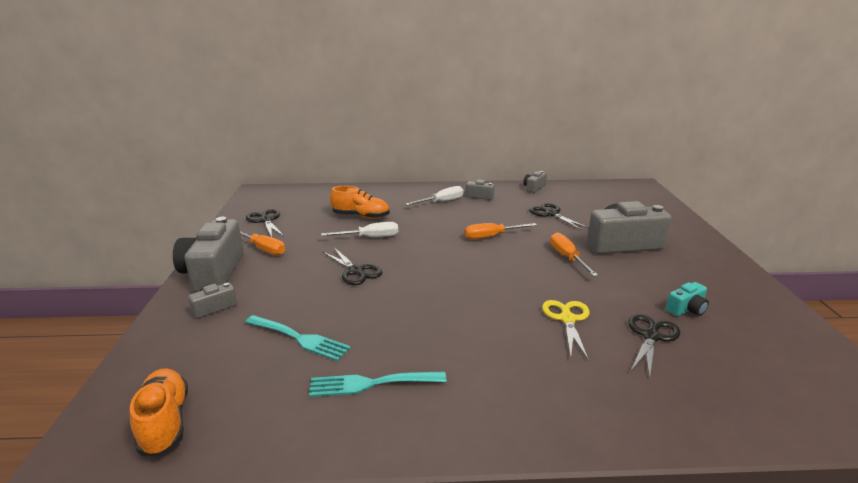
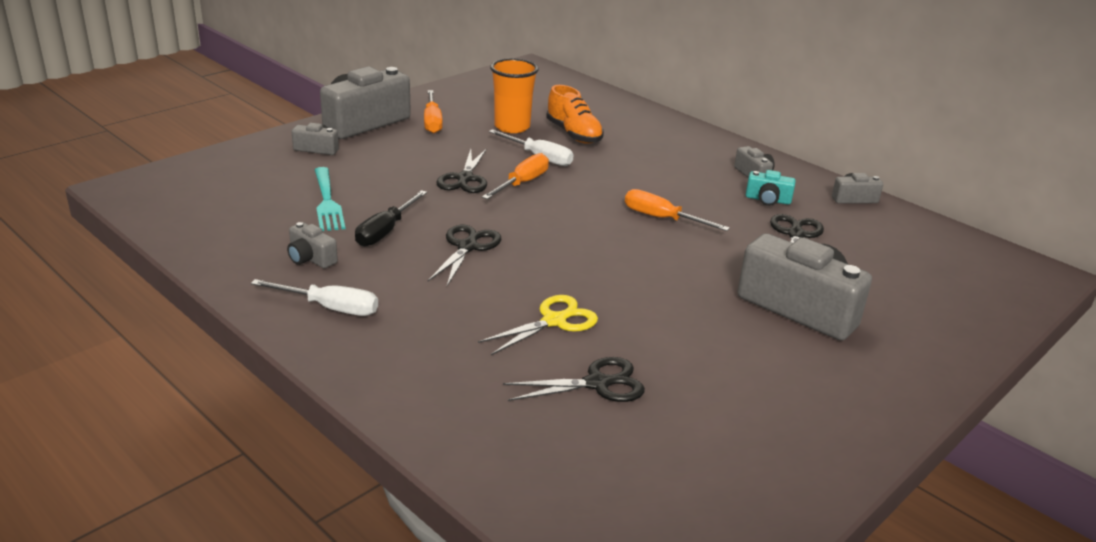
camera: 45 degrees right, 5 degrees up
orange shoe [130,368,188,457] -> none
black scissors [246,209,284,237] -> black scissors moved to [428,225,501,286]
turquoise fork [309,371,447,397] -> grey camera [287,222,338,268]
white screwdriver [405,186,464,205] -> white screwdriver moved to [251,279,378,316]
orange screwdriver [550,232,598,276] -> orange screwdriver moved to [482,153,549,199]
turquoise camera [666,282,709,316] -> turquoise camera moved to [746,170,796,206]
none -> black screwdriver [355,190,427,247]
none -> orange cup [490,58,538,133]

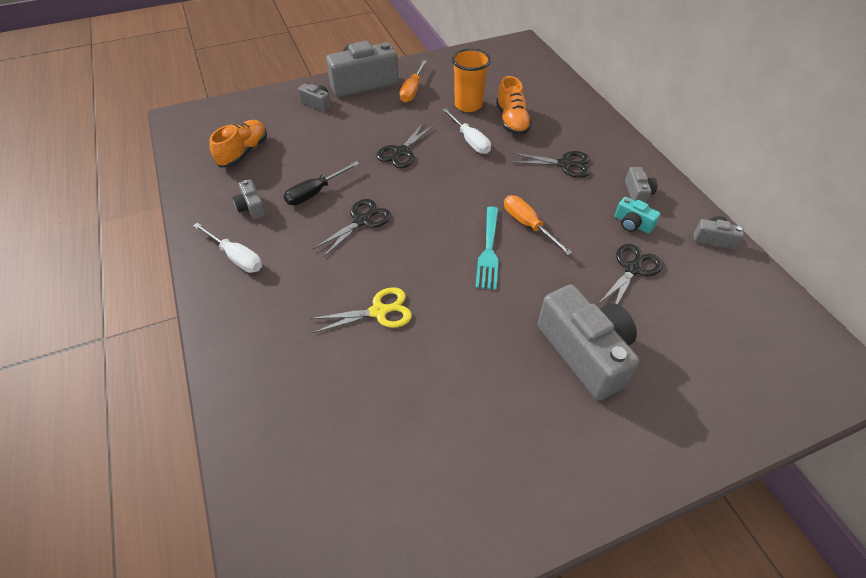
camera: 25 degrees right, 20 degrees up
turquoise fork [315,167,345,231] -> turquoise fork moved to [475,207,499,290]
orange screwdriver [482,153,549,199] -> none
black scissors [503,357,645,402] -> black scissors moved to [511,151,590,178]
none -> orange shoe [209,120,267,168]

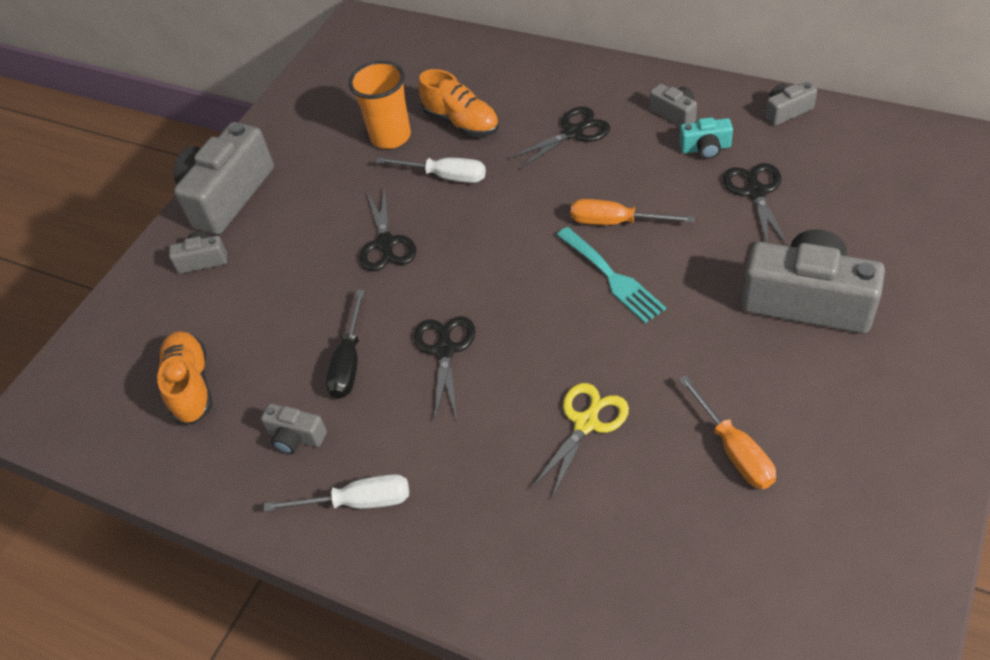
camera: 35 degrees left, 0 degrees up
orange screwdriver [400,60,427,103] -> orange screwdriver moved to [679,375,776,489]

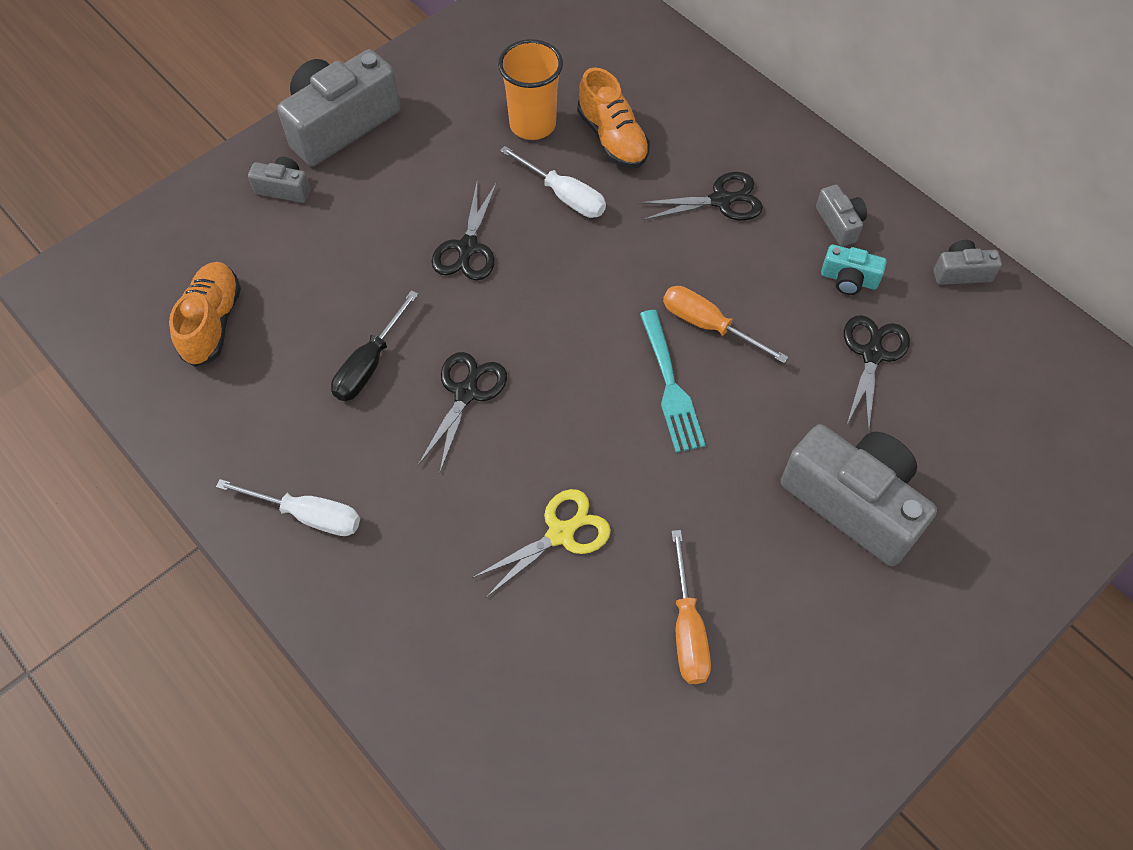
camera: 15 degrees right, 10 degrees up
grey camera [261,403,327,454] -> none

